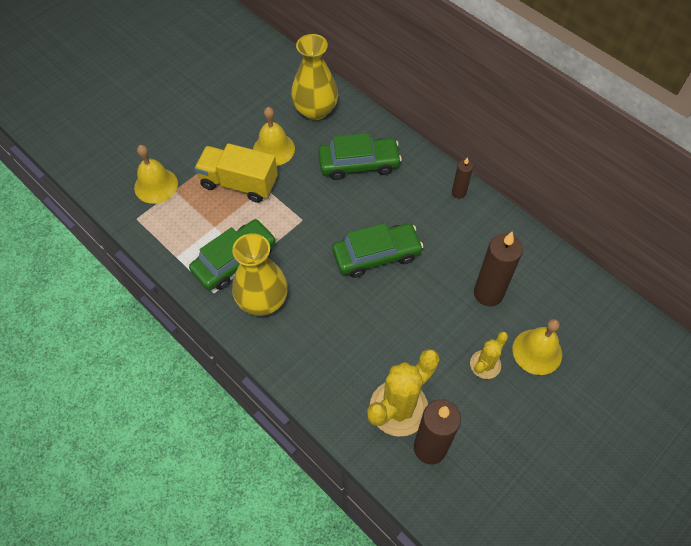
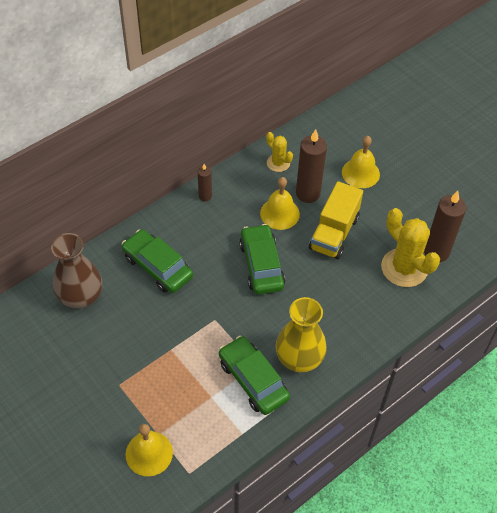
camera: 85 degrees left, 5 degrees down
yellow truck [195,143,278,203] -> yellow truck moved to [309,181,363,259]
yellow bell [253,107,295,166] -> yellow bell moved to [260,177,300,230]
yellow vase [291,34,338,120] -> brown vase [51,233,102,308]
green car [318,133,402,180] -> green car turned 45 degrees counterclockwise [122,229,193,293]
yellow cactus [470,332,508,379] -> yellow cactus moved to [266,132,293,172]

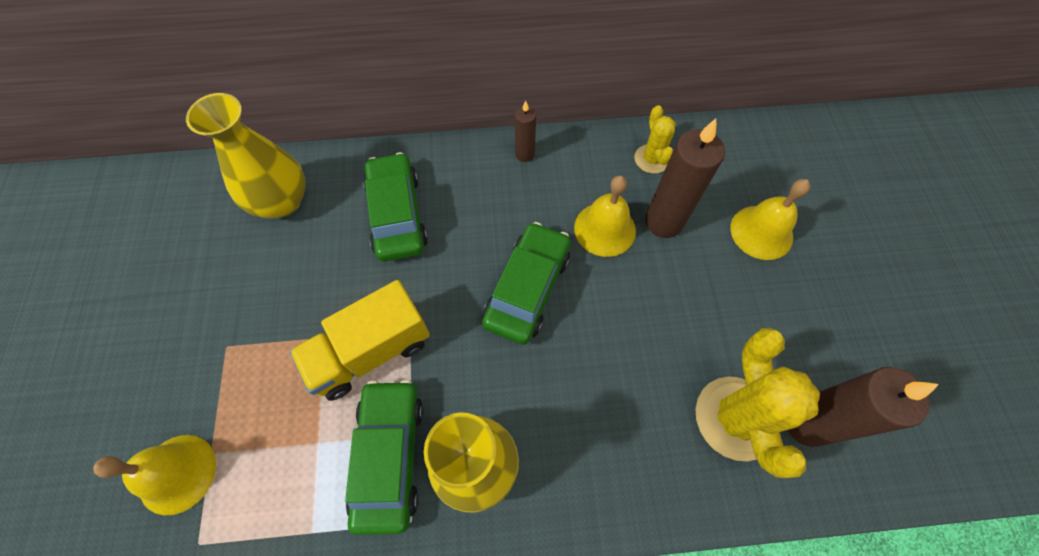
camera: 35 degrees right, 10 degrees up
brown vase [51,233,102,308] -> yellow vase [186,93,306,218]
yellow truck [309,181,363,259] -> yellow truck moved to [289,280,430,401]

